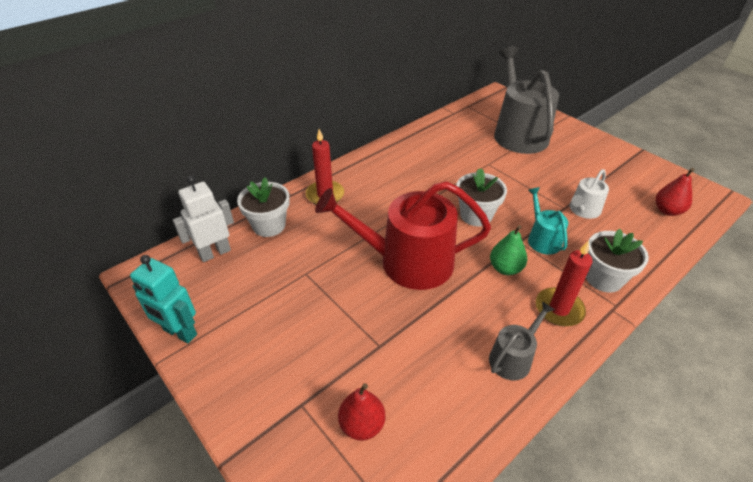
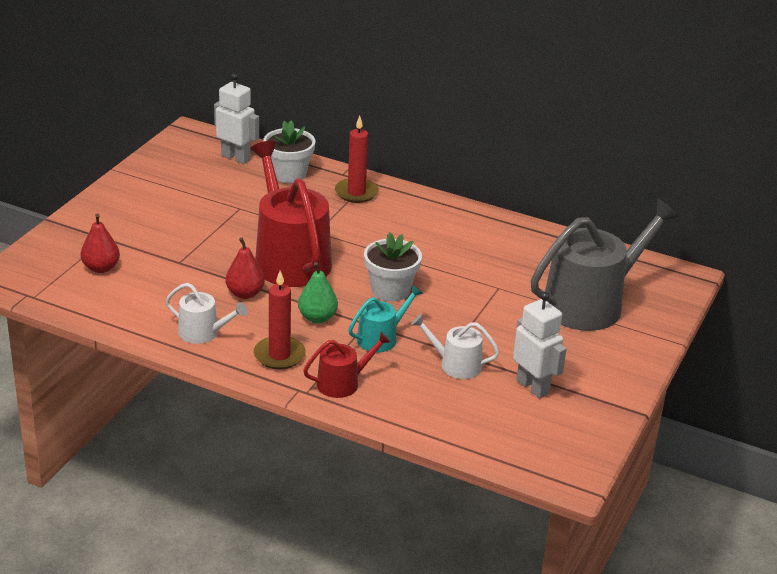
camera: 65 degrees right, 10 degrees down
turquoise robot [130,255,197,344] -> none
grey watering can [489,301,555,380] -> white watering can [165,283,247,344]
white flower pot [586,228,649,292] -> red watering can [303,332,391,398]
red pear [656,168,694,216] -> red pear moved to [226,238,265,299]
none -> white robot [513,292,566,398]

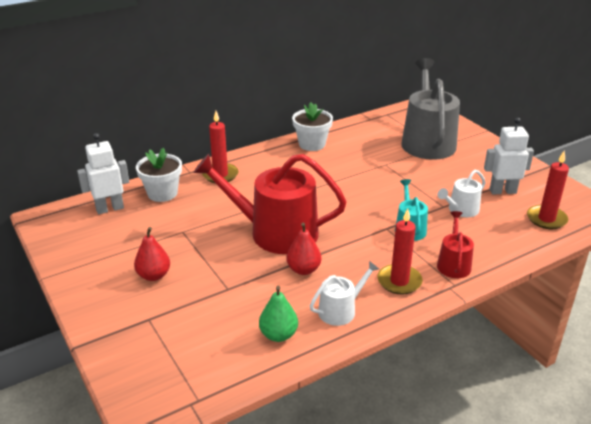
camera: 55 degrees left, 0 degrees up
red pear [81,214,120,273] -> red pear moved to [134,227,170,281]
green pear [298,262,338,323] -> green pear moved to [259,286,298,342]
white flower pot [364,232,422,301] -> white flower pot moved to [292,102,333,151]
none -> red candle [527,151,569,229]

